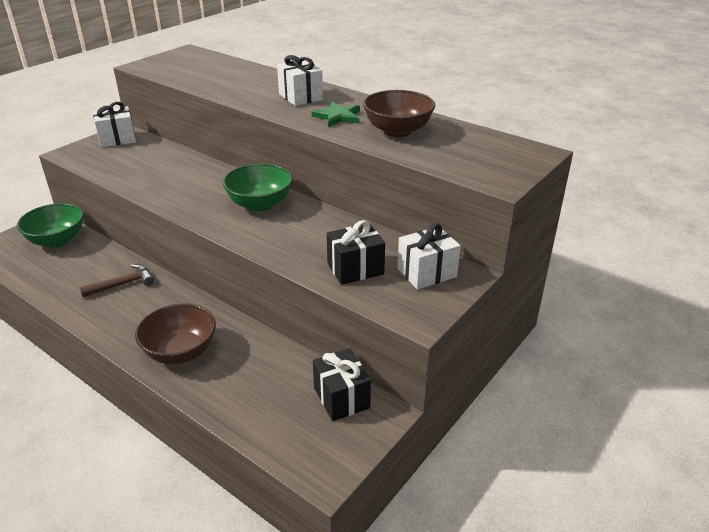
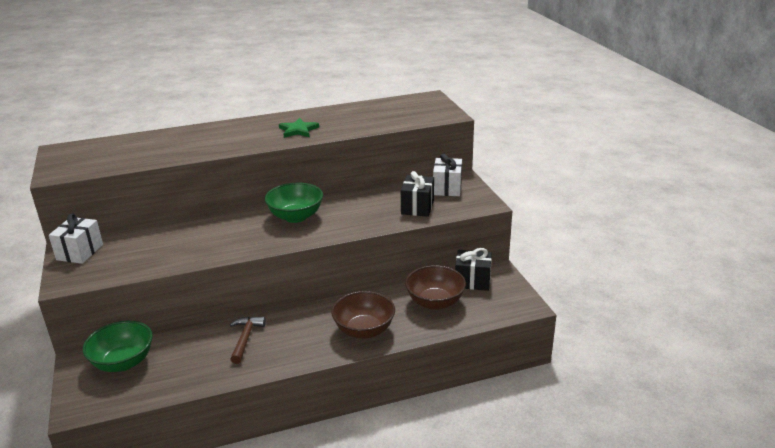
camera: 55 degrees left, 5 degrees down
white gift [277,55,323,106] -> none
brown bowl [363,90,435,137] -> brown bowl moved to [405,265,466,310]

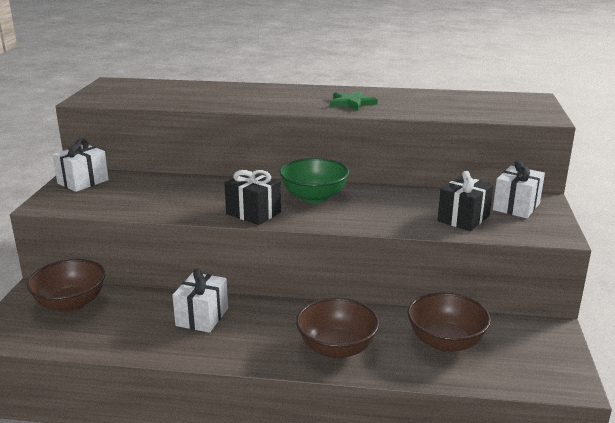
camera: 25 degrees right, 5 degrees down
green bowl [83,321,153,372] -> brown bowl [27,259,105,312]
brown hammer [230,317,266,364] -> white gift [172,268,228,333]
black gift [455,248,492,291] -> black gift moved to [224,170,281,225]

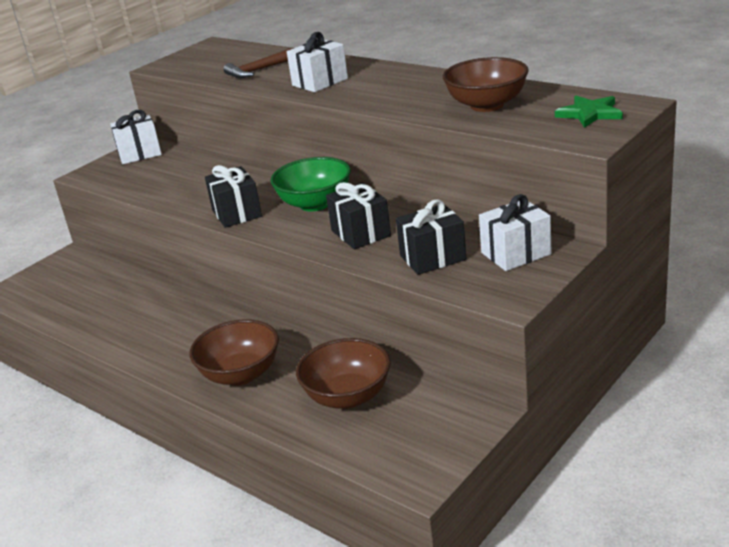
camera: 35 degrees right, 5 degrees up
brown bowl [27,259,105,312] -> brown bowl moved to [443,57,529,112]
white gift [172,268,228,333] -> white gift moved to [287,32,348,92]
green star [330,91,378,111] -> green star moved to [555,96,623,128]
none -> brown hammer [224,48,291,78]
none -> black gift [326,182,391,249]

